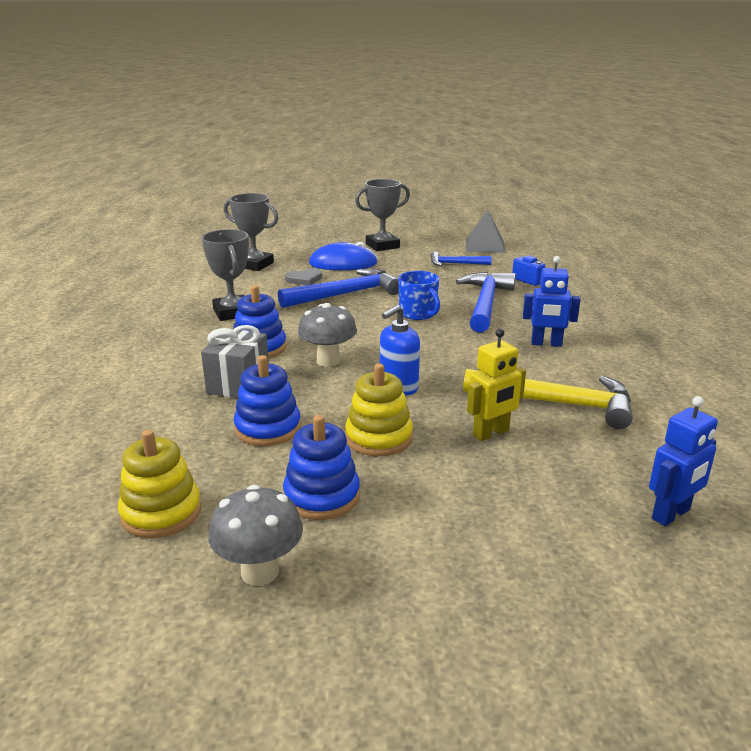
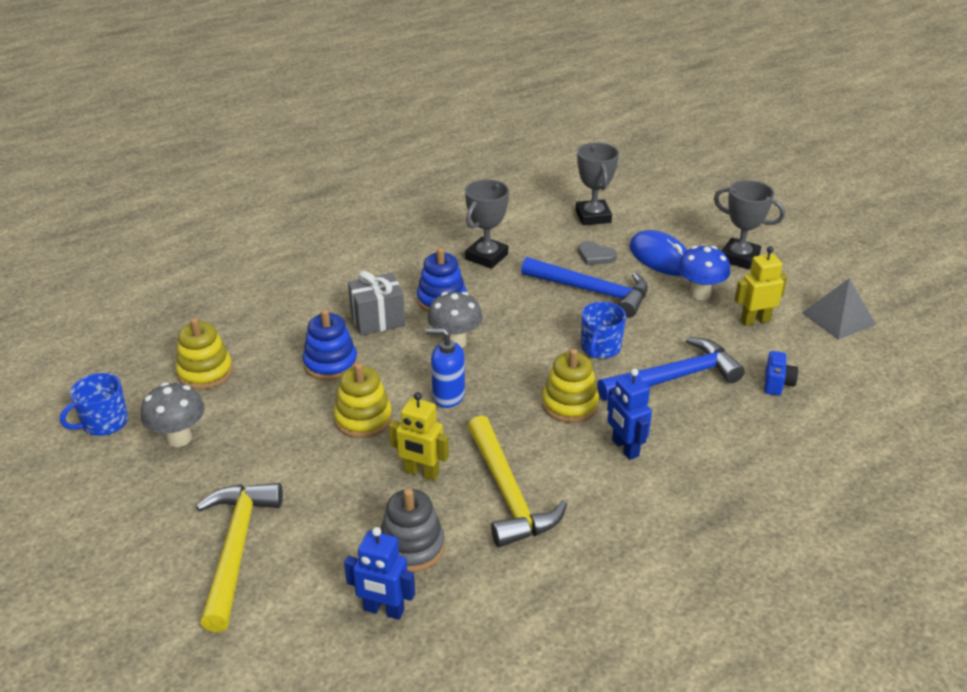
camera: 55 degrees right, 10 degrees up
blue stacking toy [283,415,360,520] -> none
blue hammer [431,252,491,266] -> yellow robot [735,246,787,326]
none -> blue mug [60,373,128,436]
none -> yellow hammer [196,483,283,632]
none -> grey stacking toy [381,488,445,572]
none -> yellow stacking toy [542,349,599,423]
none -> blue mushroom [678,246,730,300]

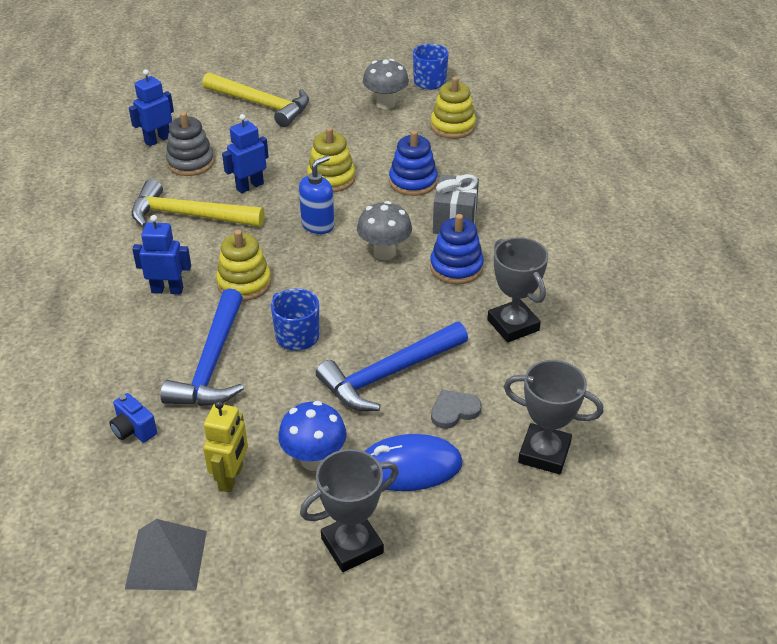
camera: 120 degrees right, 5 degrees up
yellow robot [389,392,449,481] -> blue robot [222,114,269,193]

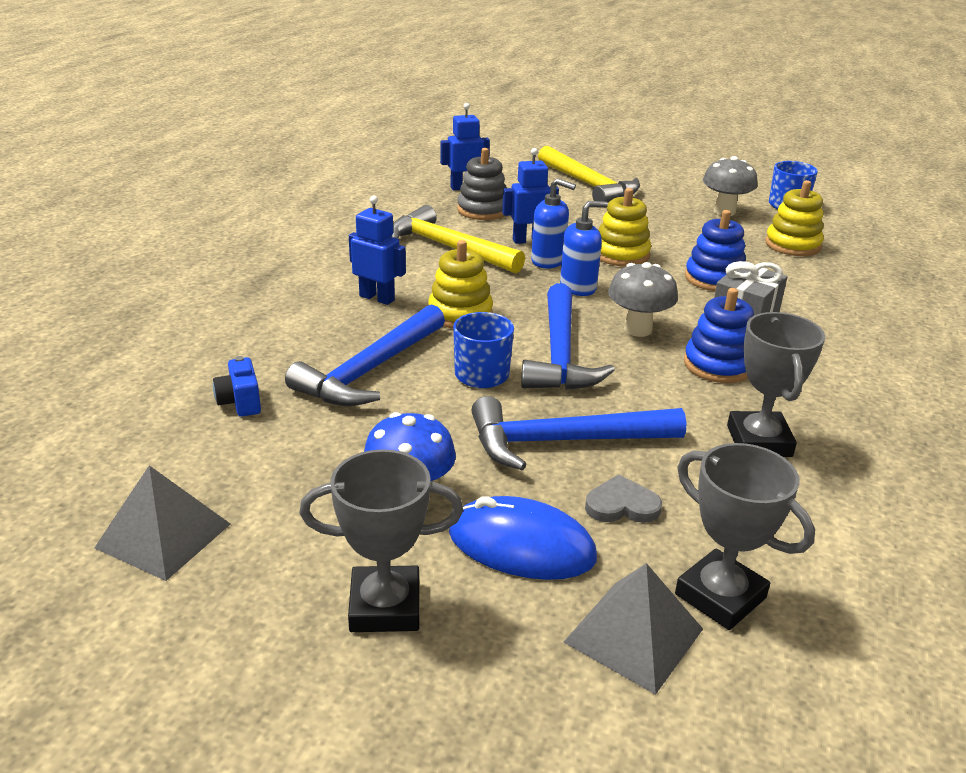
camera: 25 degrees right, 10 degrees down
yellow robot [203,400,248,493] -> none
none -> blue hammer [521,283,615,390]
none -> blue soap dispenser [531,178,576,268]
none -> grey pyramid [564,563,703,695]

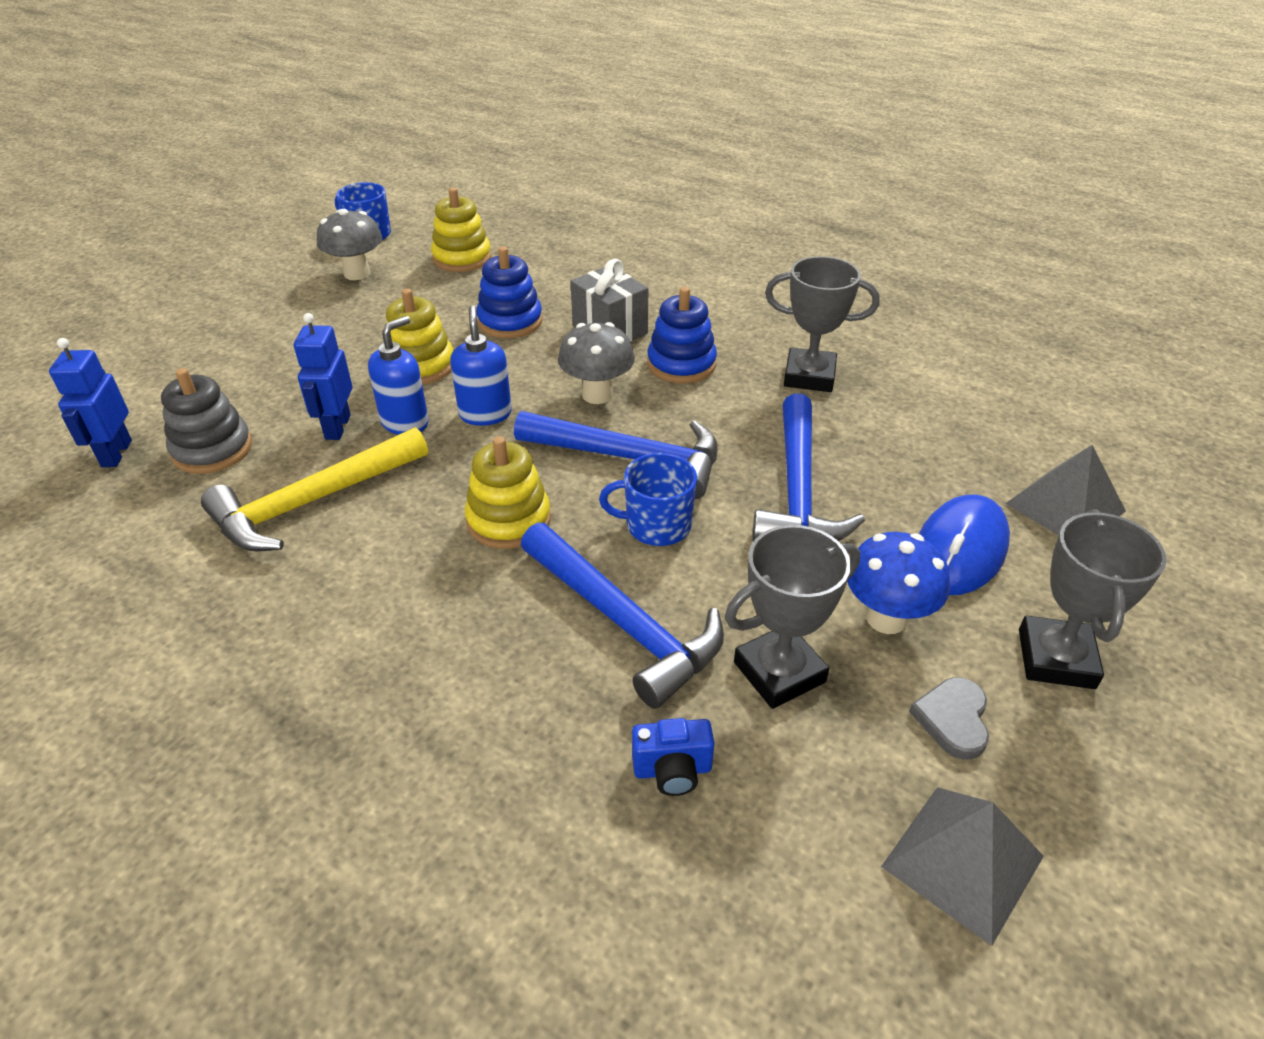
camera: 75 degrees left, 10 degrees up
blue robot [349,196,406,305] -> none
yellow hammer [538,146,640,203] -> none
grey heart [585,474,662,523] -> grey heart moved to [909,677,989,760]
grey trophy [675,443,815,630] -> grey trophy moved to [725,525,860,709]

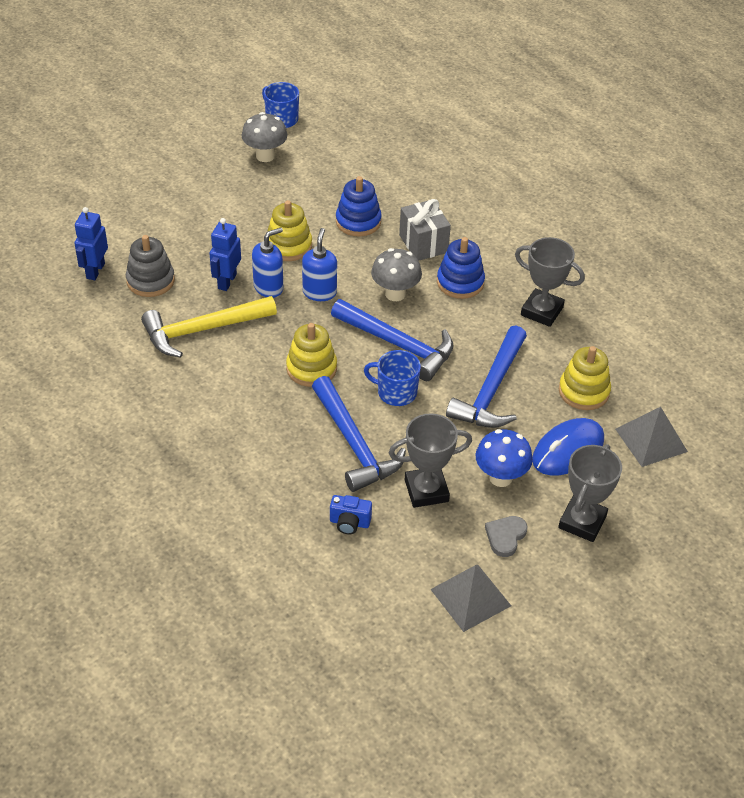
camera: 15 degrees right, 5 degrees up
yellow stacking toy [431,188,491,272] -> yellow stacking toy moved to [559,346,611,410]

